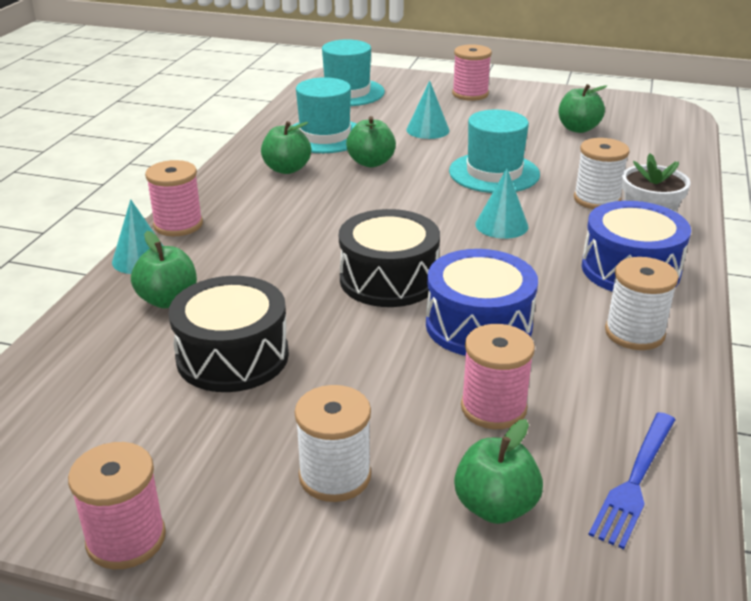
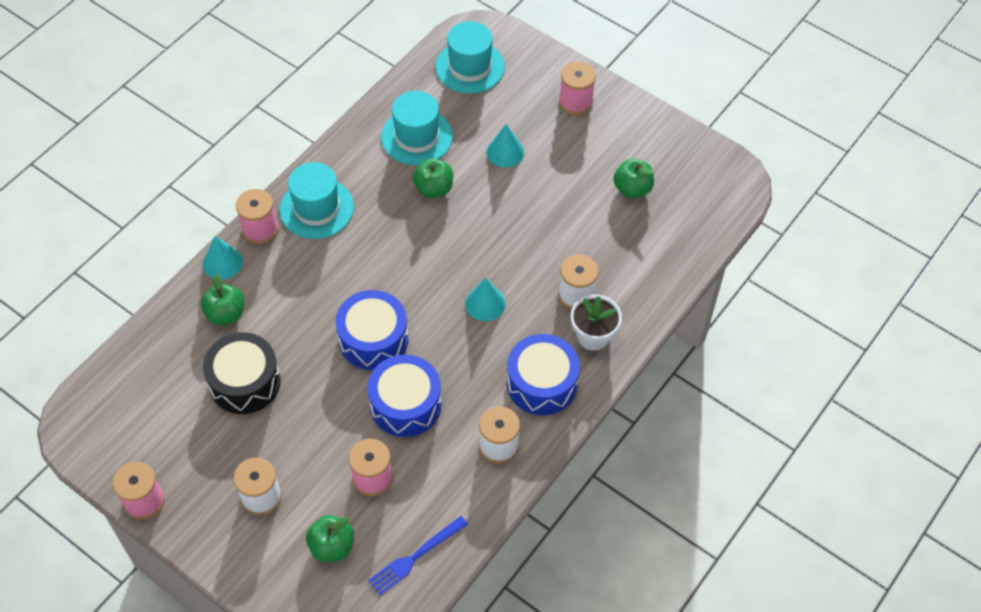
camera: 20 degrees right, 25 degrees up
green apple [261,121,311,174] -> none
black drum [339,209,440,307] -> blue drum [336,290,408,370]
turquoise hat [449,110,540,193] -> turquoise hat moved to [280,162,354,239]

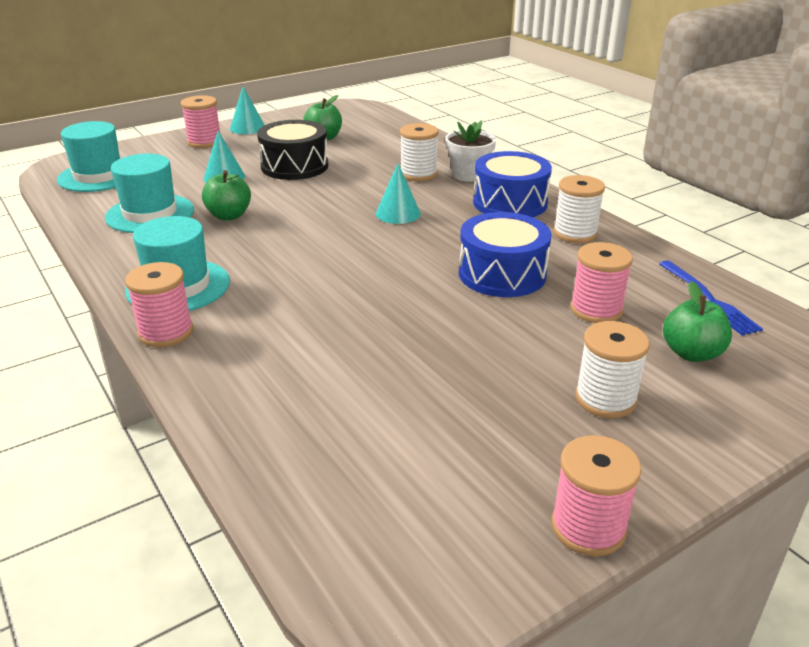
camera: 70 degrees left, 25 degrees down
green apple [201,274,244,325] -> none
turquoise cone [203,236,243,280] -> turquoise cone moved to [230,87,265,134]
black drum [203,332,281,414] -> black drum moved to [257,120,328,180]
blue drum [336,290,408,370] -> none

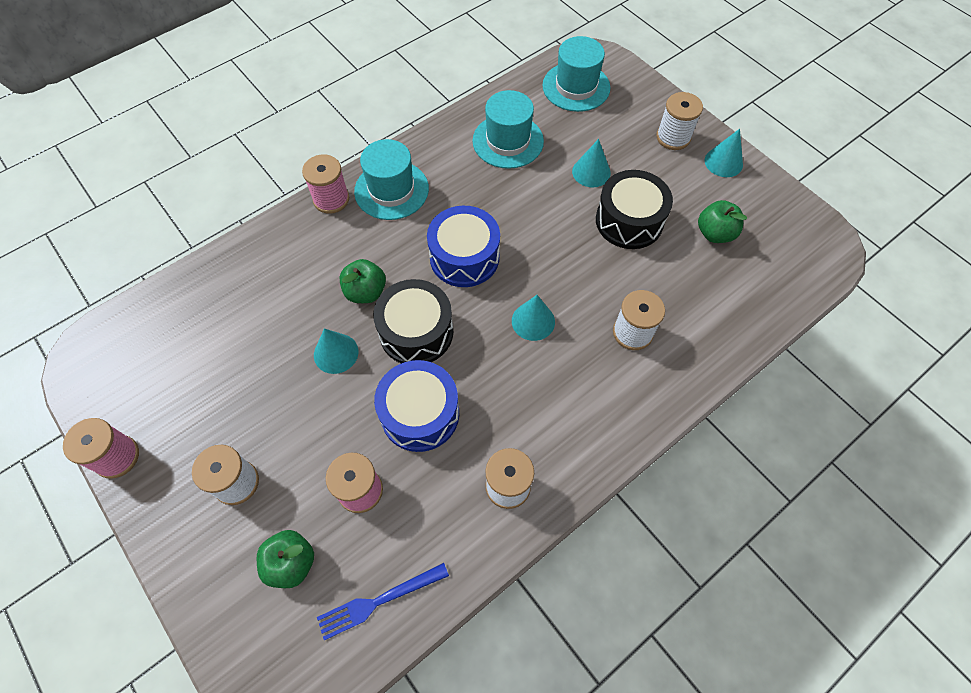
camera: 85 degrees right, 30 degrees up
pink spool [181,95,220,148] -> white spool [656,92,703,150]
green apple [202,170,251,220] -> green apple moved to [339,259,386,303]
white flower pot [445,120,496,182] -> none
blue drum [473,151,552,217] -> blue drum moved to [427,206,500,287]
none -> turquoise cone [314,328,358,374]
none -> black drum [373,279,453,363]

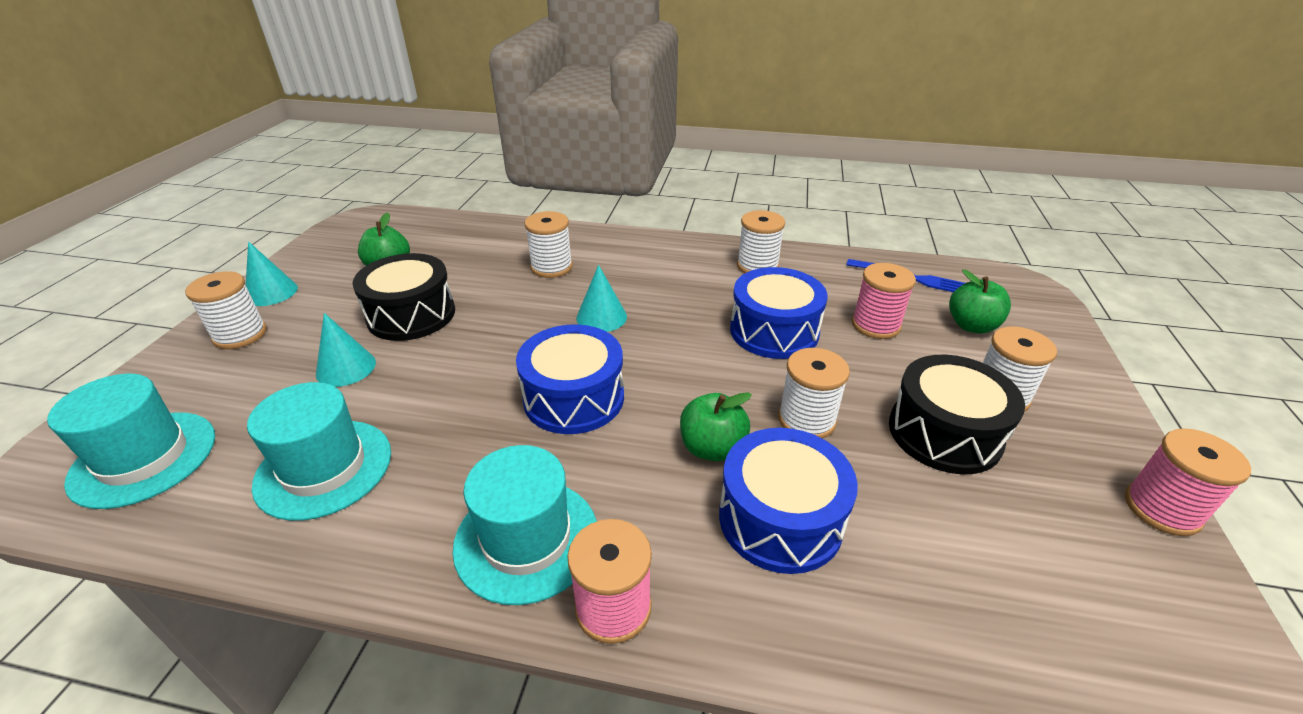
camera: 130 degrees left, 25 degrees down
turquoise cone [314,328,358,374] -> white spool [778,348,850,439]
black drum [373,279,453,363] -> black drum moved to [889,355,1025,474]
none -> blue drum [719,428,858,574]

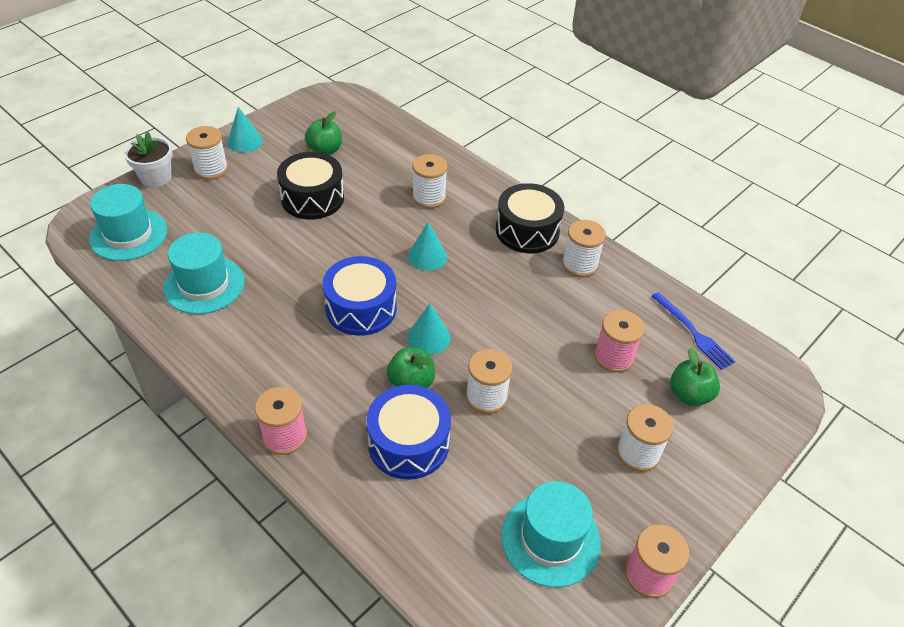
camera: 30 degrees right, 10 degrees up
turquoise cone [316,313,376,387] -> turquoise cone moved to [407,304,451,355]
turquoise hat [453,445,597,605] -> turquoise hat moved to [502,481,601,587]
blue drum [730,267,828,359] -> none
black drum [889,355,1025,474] -> black drum moved to [496,183,564,253]
none -> white flower pot [124,131,173,187]

